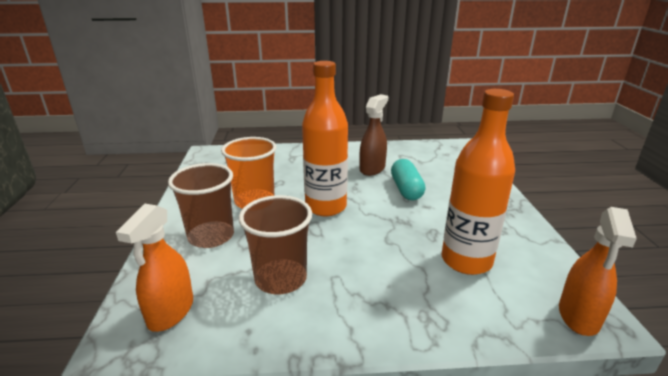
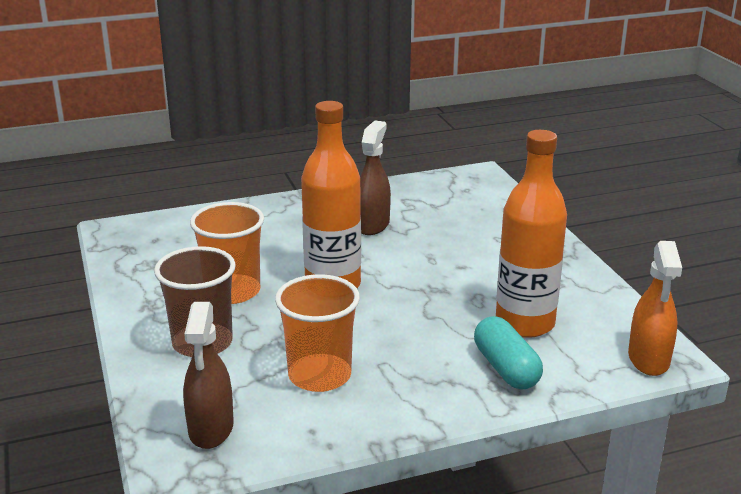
camera: 15 degrees left, 0 degrees up
orange spray bottle [116,204,193,332] -> brown spray bottle [183,302,234,449]
brown cup [239,195,312,294] -> orange cup [275,274,360,392]
turquoise capsule [391,159,425,200] -> turquoise capsule moved to [474,316,543,389]

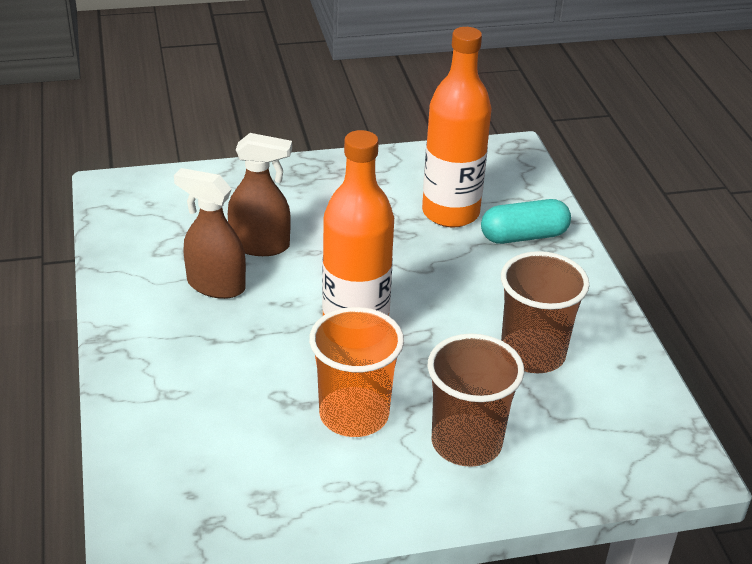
camera: 85 degrees left, 10 degrees up
brown spray bottle [183,302,234,449] -> brown spray bottle moved to [228,133,292,256]
orange cup [275,274,360,392] -> brown cup [501,251,589,373]
orange spray bottle [628,241,682,376] -> none

